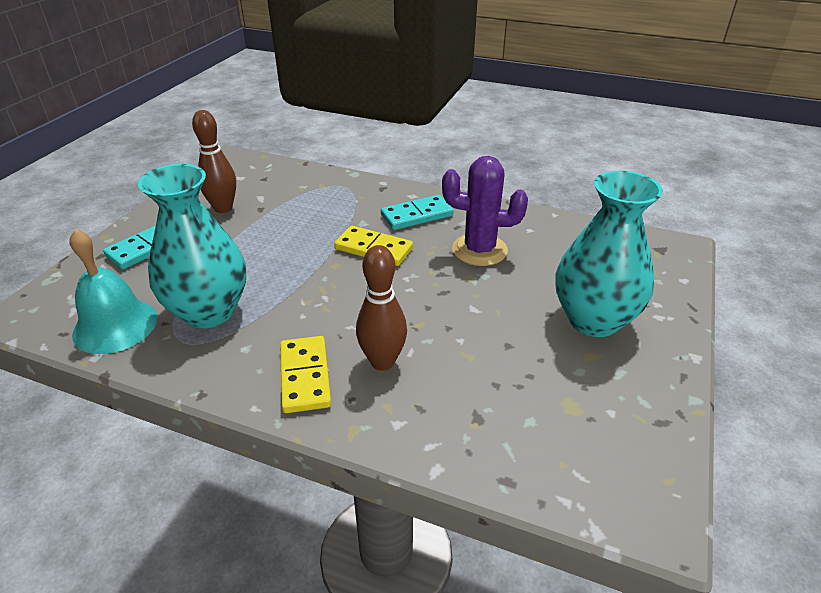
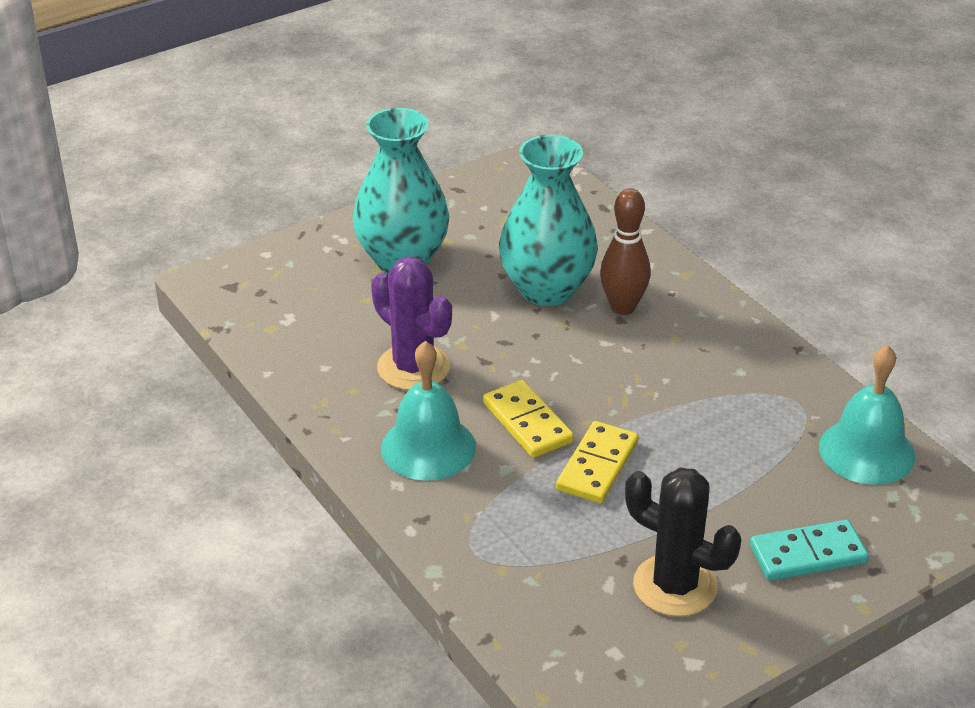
camera: 145 degrees left, 0 degrees up
turquoise vase [138,164,246,328] -> turquoise vase moved to [499,135,598,306]
brown bowling pin [192,110,236,213] -> black cactus [625,467,741,617]
yellow domino [280,336,331,413] -> yellow domino moved to [556,421,639,503]
turquoise domino [381,195,453,230] -> turquoise bell [381,341,476,481]

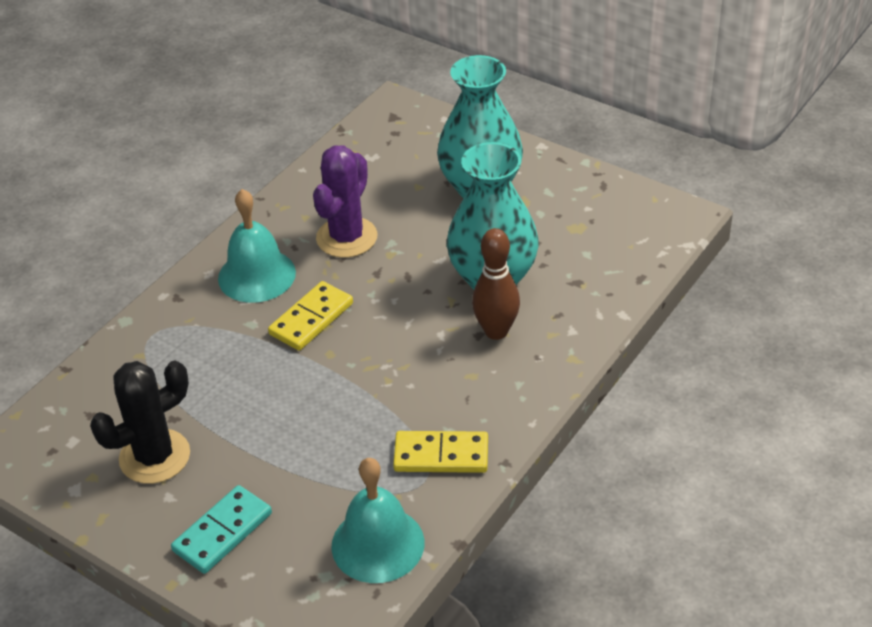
camera: 70 degrees right, 5 degrees up
yellow domino [556,421,639,503] -> yellow domino moved to [393,431,488,473]
black cactus [625,467,741,617] -> black cactus turned 45 degrees clockwise [90,361,190,484]
turquoise domino [750,520,869,581] -> turquoise domino turned 75 degrees clockwise [171,485,272,574]

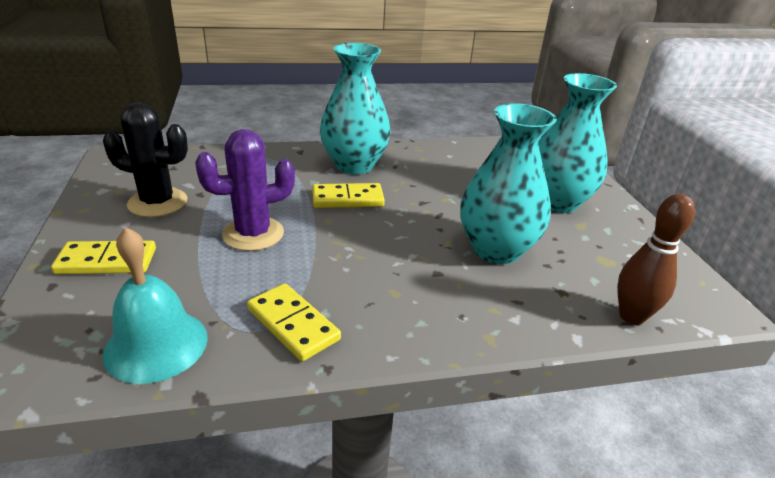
camera: 40 degrees right, 10 degrees down
turquoise domino [171,485,272,574] -> yellow domino [51,240,156,274]
turquoise bell [218,189,296,303] -> turquoise vase [320,43,391,174]
purple cactus [313,145,378,258] -> purple cactus moved to [195,129,295,251]
brown bowling pin [472,228,520,340] -> brown bowling pin moved to [617,194,695,325]

